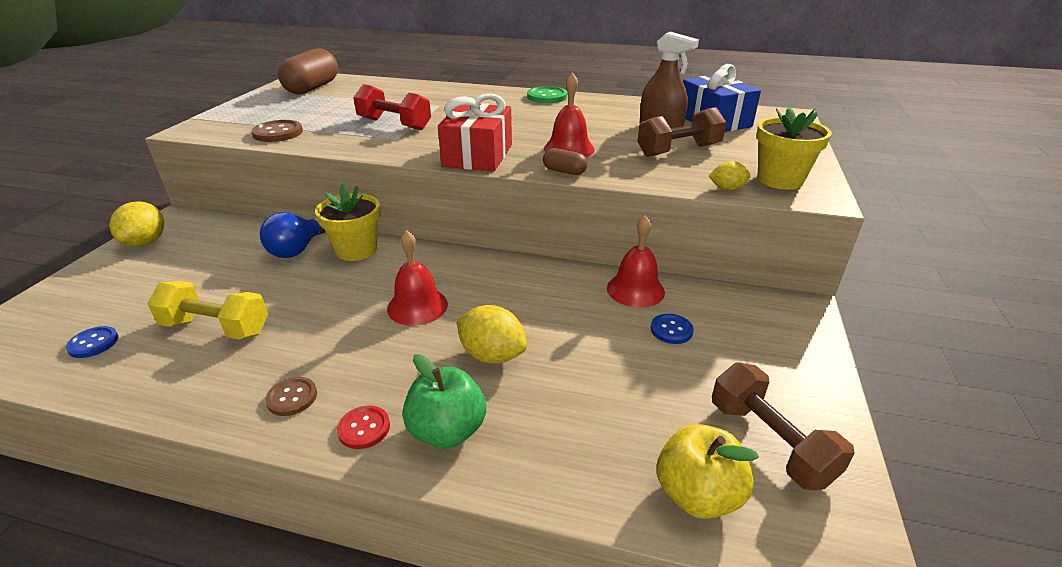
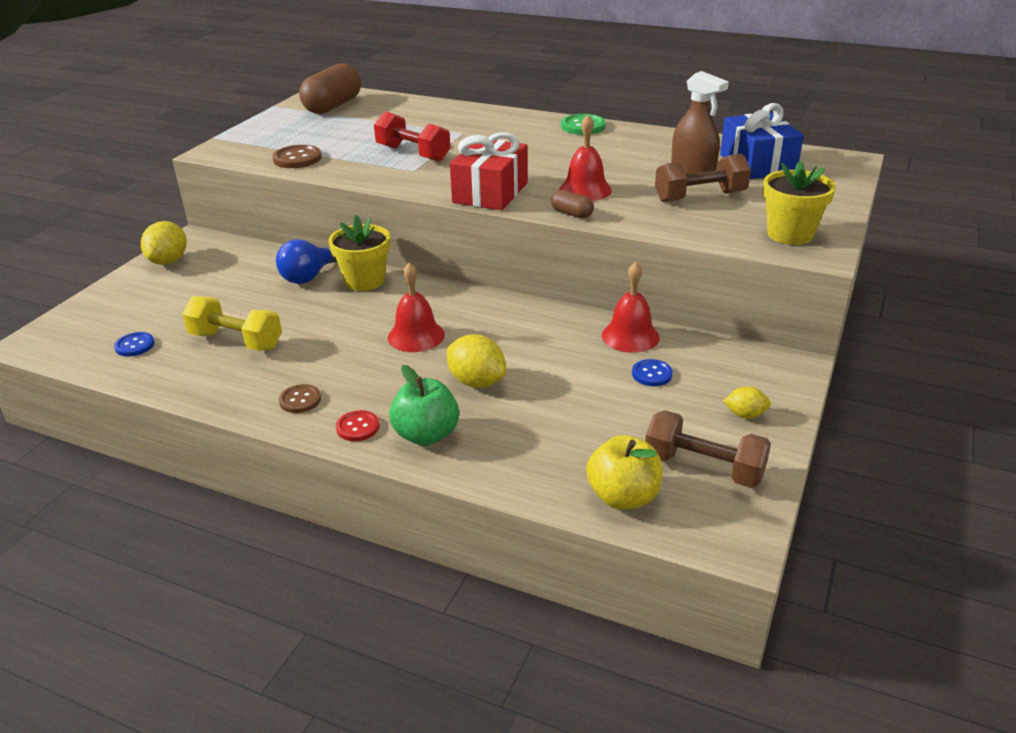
camera: 10 degrees right, 0 degrees up
yellow lemon [709,161,751,190] -> yellow lemon moved to [723,386,771,418]
brown dumbbell [712,363,855,490] -> brown dumbbell turned 45 degrees counterclockwise [645,410,771,488]

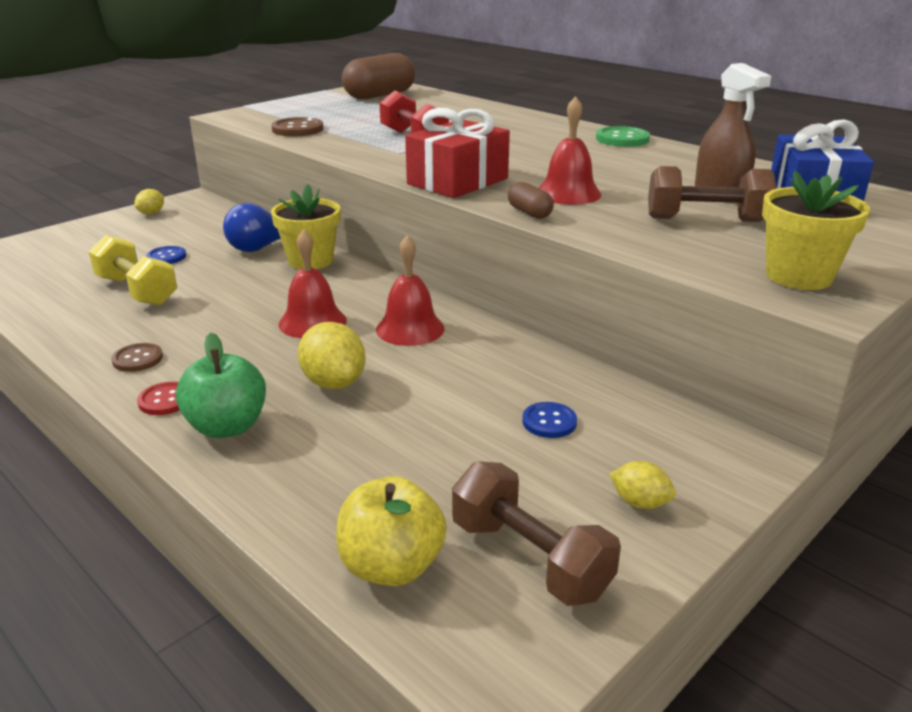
camera: 20 degrees right, 5 degrees down
blue button [114,332,155,357] -> blue button moved to [146,246,186,264]
yellow lemon [141,221,187,265] -> yellow lemon [134,189,164,214], size x0.58
red bell [602,262,660,353] -> red bell moved to [376,235,445,346]

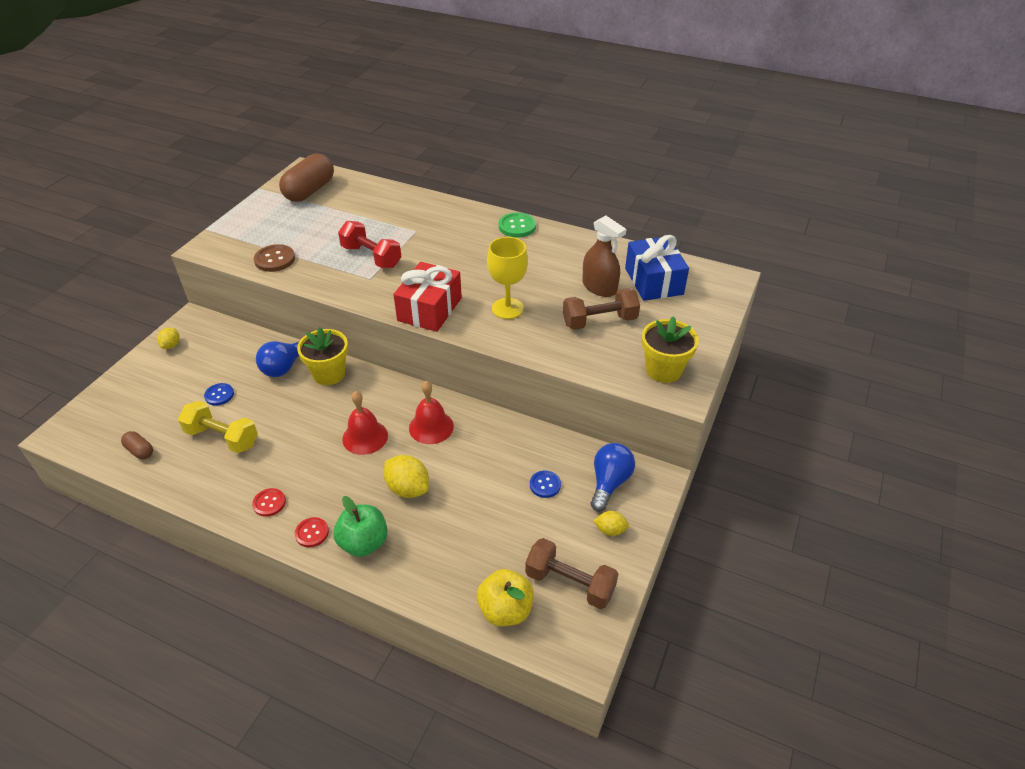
camera: 20 degrees left, 15 degrees up
brown button [111,343,163,372] -> red button [252,488,286,517]
brown capsule [508,182,554,219] -> brown capsule moved to [121,431,153,459]
red bell [539,96,601,205] -> yellow goblet [487,237,528,319]
none -> blue light bulb [591,443,635,512]

